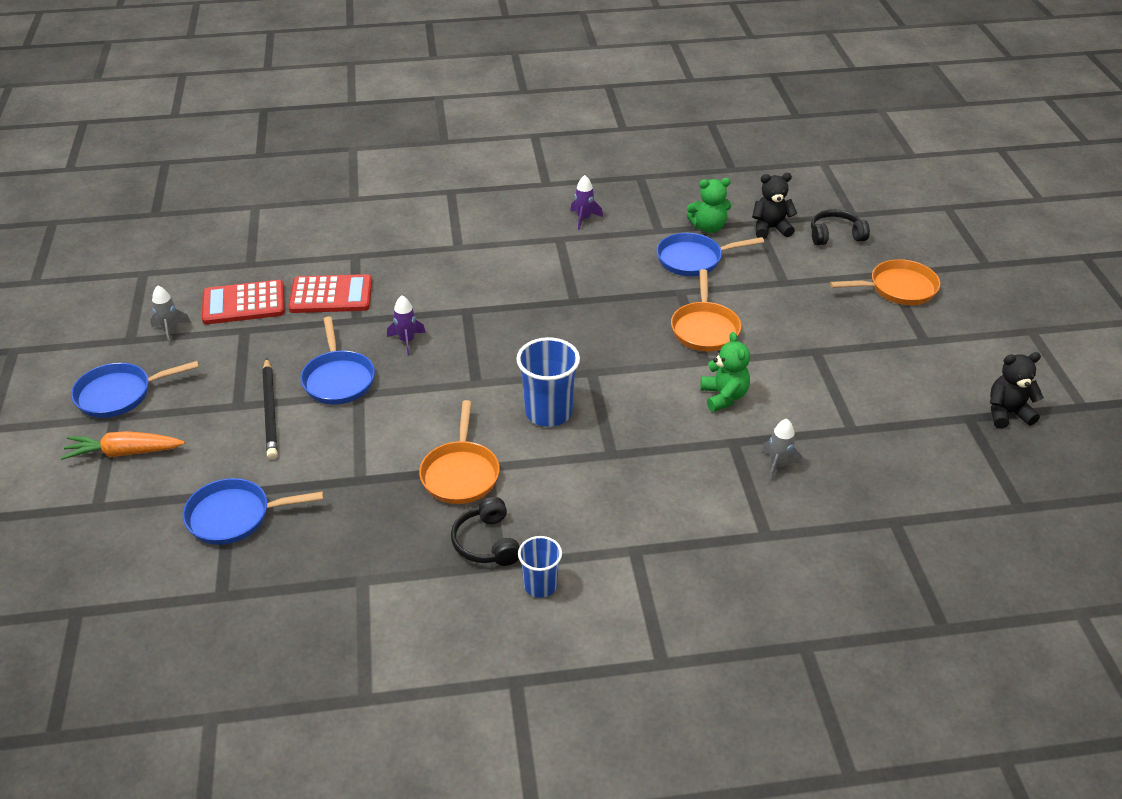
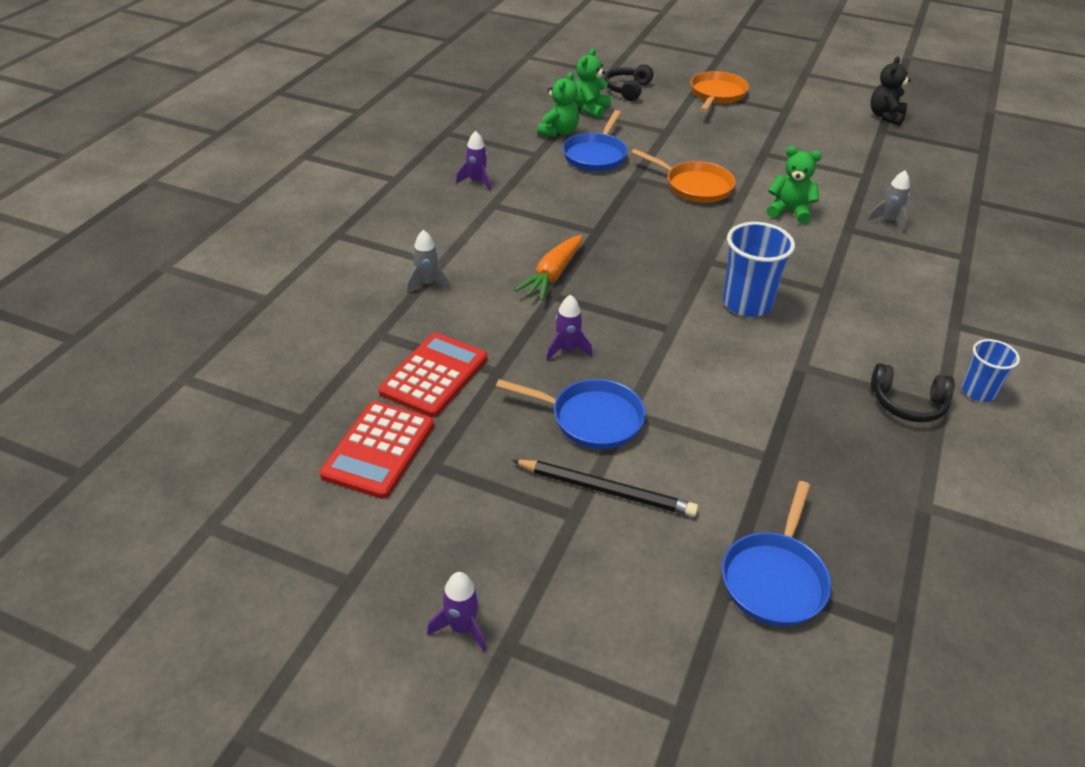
camera: 60 degrees left, 0 degrees up
orange carrot [60,431,185,460] -> orange carrot moved to [515,235,582,300]
blue pan [71,361,199,418] -> purple rocket [427,572,486,652]
grey rocket [150,285,191,345] -> grey rocket moved to [406,230,450,294]
orange pan [419,400,500,504] -> none
black teddy bear [752,173,797,239] -> green teddy bear [574,48,611,118]

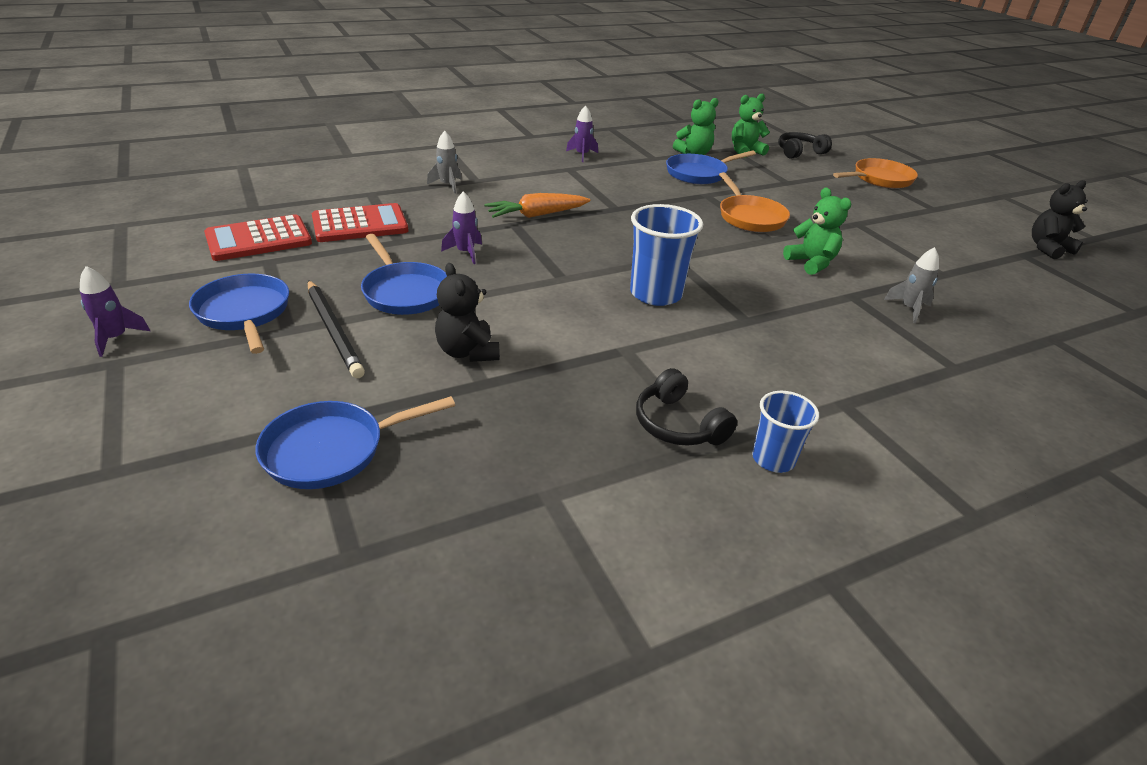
camera: 40 degrees right, 5 degrees down
none -> blue pan [189,274,289,354]
none -> black teddy bear [435,263,500,362]

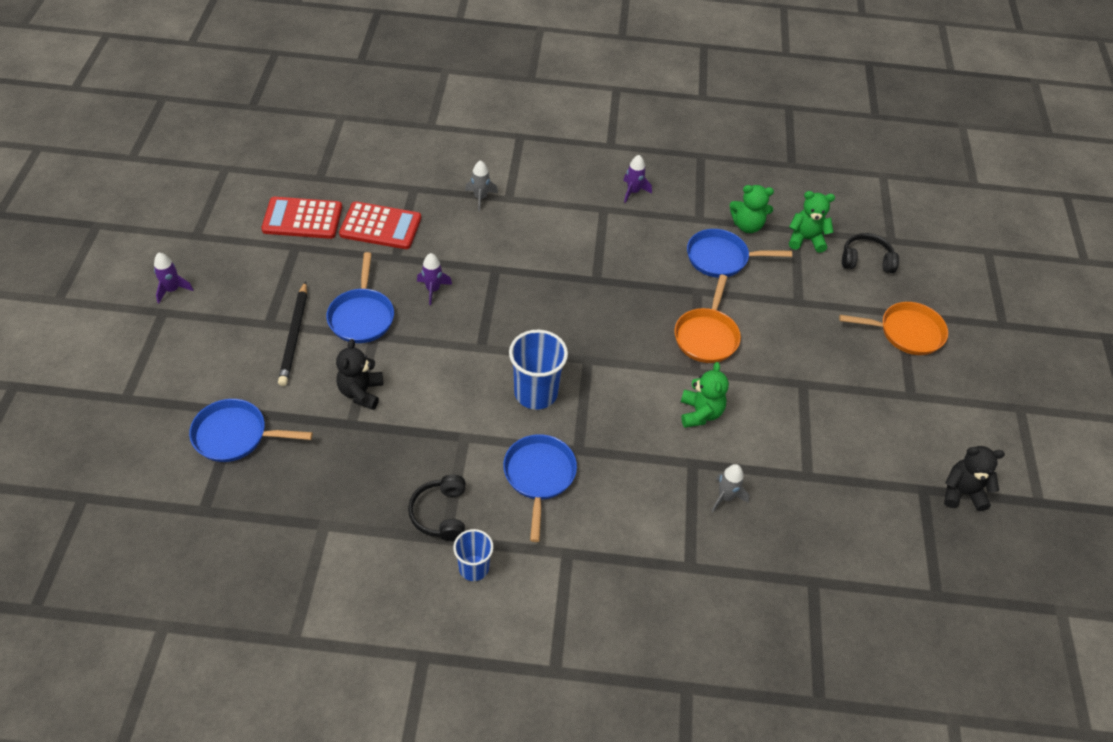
camera: 30 degrees right, 15 degrees up
blue pan [189,274,289,354] -> blue pan moved to [503,434,577,542]
orange carrot [484,193,590,218] -> none

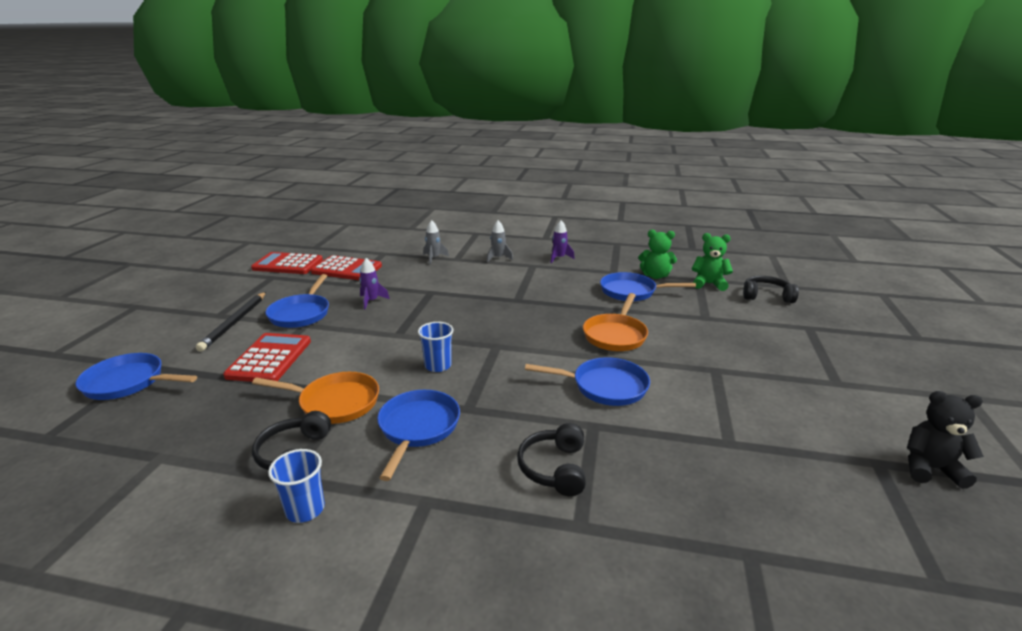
camera: 10 degrees right, 25 degrees down
purple rocket [154,253,194,303] -> none
black teddy bear [336,339,383,410] -> red calculator [223,333,311,382]
blue cup [509,330,568,410] -> blue cup [418,322,454,372], size x0.61
green teddy bear [681,362,729,428] -> blue pan [525,357,650,406]
grey rocket [711,464,749,512] -> grey rocket moved to [487,220,513,262]
orange pan [839,302,948,355] -> orange pan moved to [252,372,379,424]
none -> black headphones [517,423,586,496]

